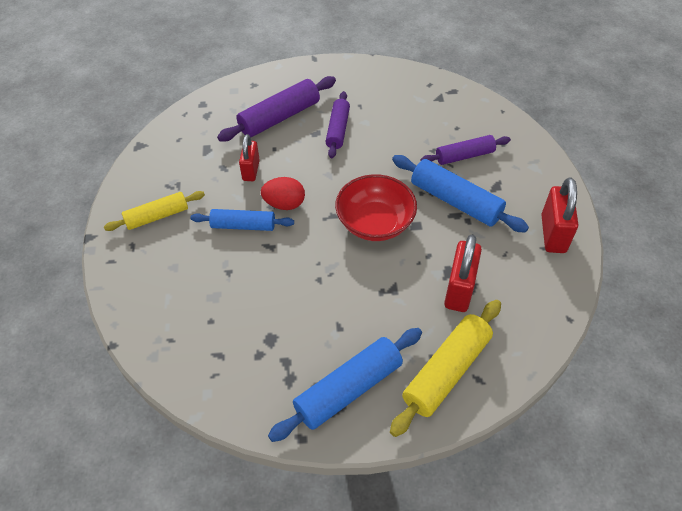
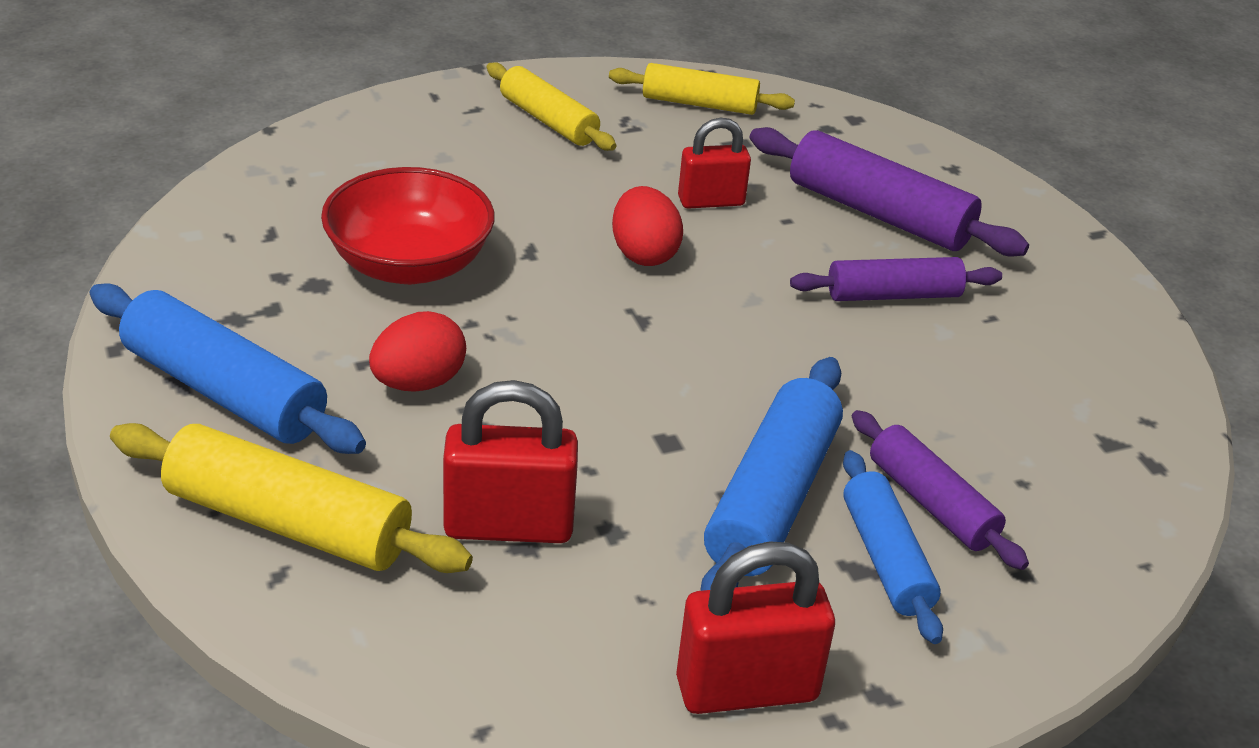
camera: 70 degrees right, 15 degrees down
blue rolling pin [190,209,294,231] -> blue rolling pin moved to [843,450,943,644]
red bowl [335,174,417,241] -> red bowl moved to [321,167,494,284]
none -> red egg [369,311,466,392]
none -> yellow rolling pin [609,63,795,115]

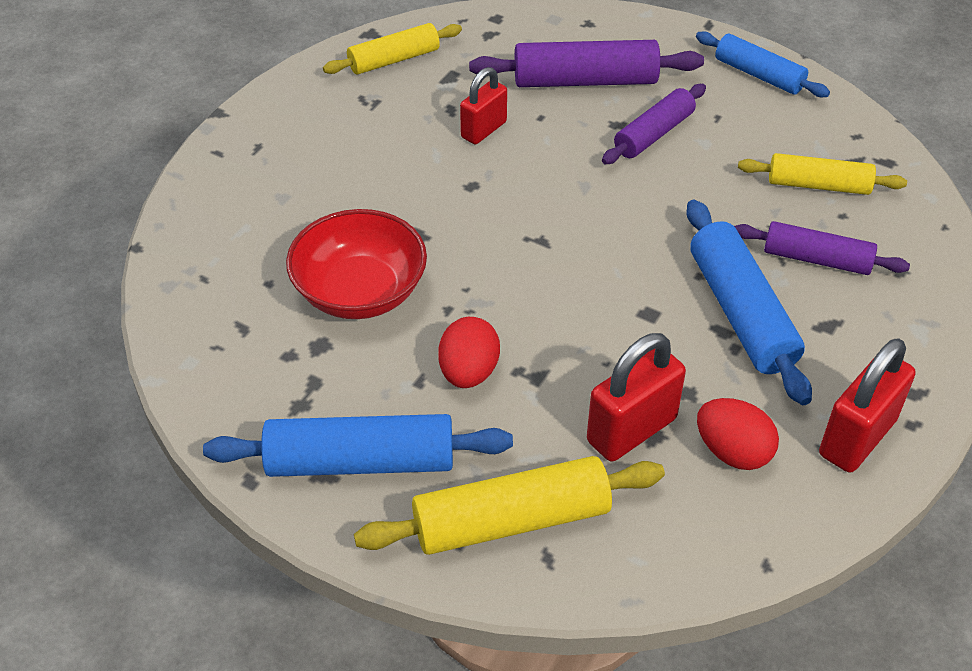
camera: 35 degrees left, 10 degrees up
yellow rolling pin [486,62,616,151] -> yellow rolling pin moved to [738,153,907,195]
red egg [612,186,683,266] -> red egg moved to [697,398,779,470]
blue rolling pin [843,450,943,644] -> blue rolling pin moved to [696,31,830,97]

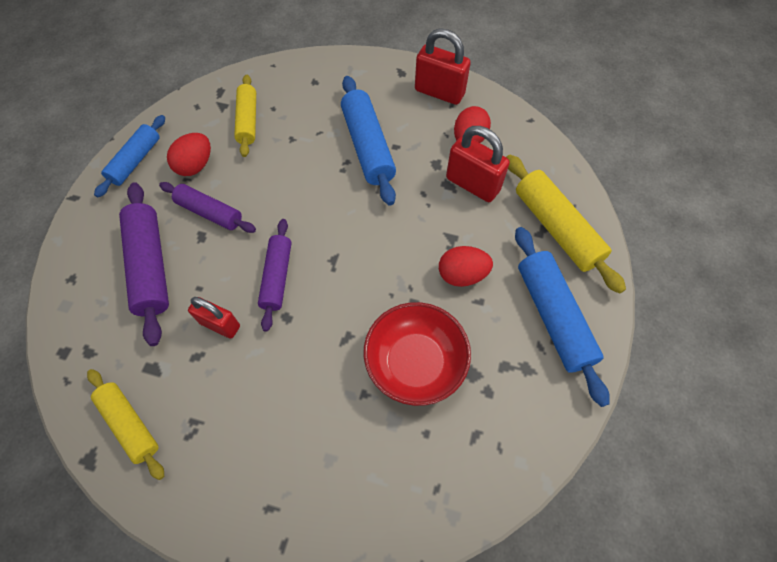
camera: 105 degrees left, 15 degrees up
blue rolling pin [686,200,812,405] -> blue rolling pin turned 75 degrees counterclockwise [341,76,396,206]
purple rolling pin [734,221,910,275] -> purple rolling pin moved to [258,219,291,332]
none -> red egg [167,133,211,176]

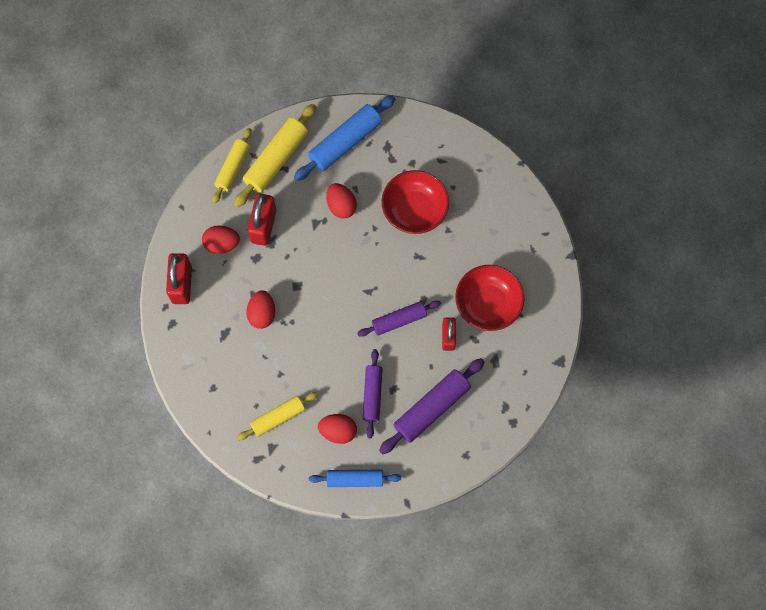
camera: 115 degrees left, 10 degrees up
yellow rolling pin [87,369,164,480] -> yellow rolling pin moved to [212,128,252,203]
blue rolling pin [341,76,396,206] -> red egg [246,291,275,329]
none -> red bowl [455,265,524,331]

